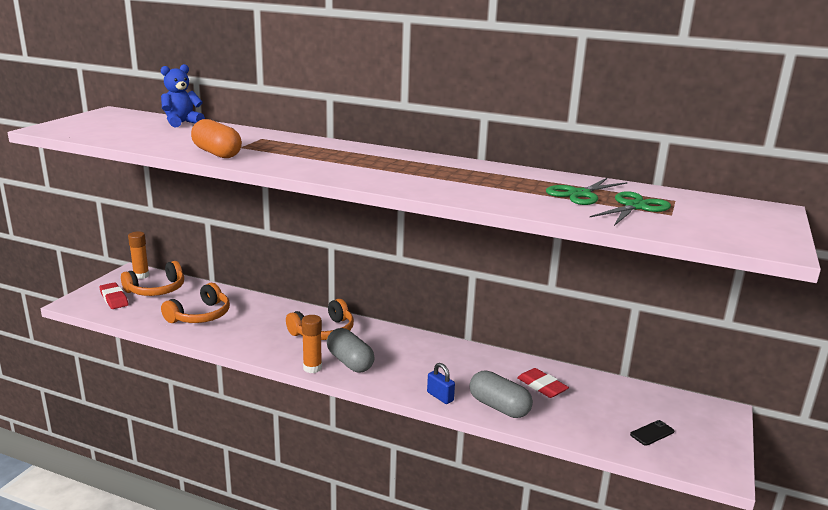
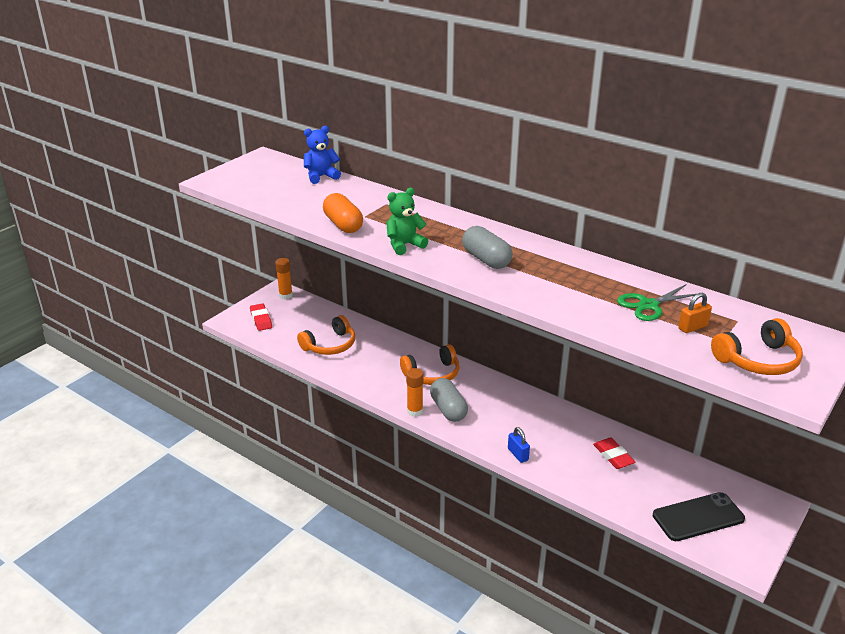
camera: 15 degrees right, 10 degrees up
orange headphones [121,261,184,296] -> orange headphones moved to [711,318,803,375]
grey capsule [470,371,533,418] -> grey capsule moved to [462,226,513,269]
green scissors [590,191,671,226] -> orange padlock [678,293,712,333]
black phone [630,420,674,446] -> black phone [653,492,745,541], size x2.14
none -> green teddy bear [386,188,428,255]

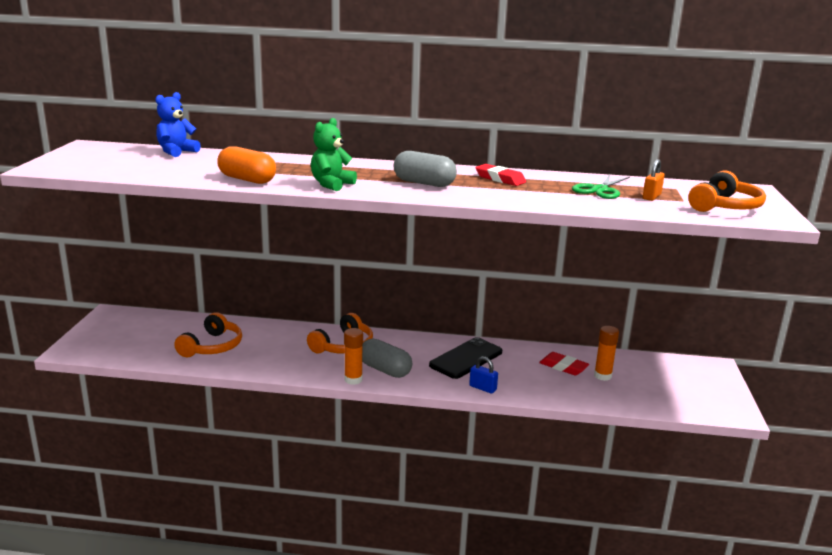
camera: 30 degrees left, 10 degrees down
red eraser [250,303,272,331] -> red eraser moved to [475,164,526,186]
orange glue stick [275,258,293,299] -> orange glue stick moved to [594,326,619,381]
black phone [653,492,745,541] -> black phone moved to [429,337,502,379]

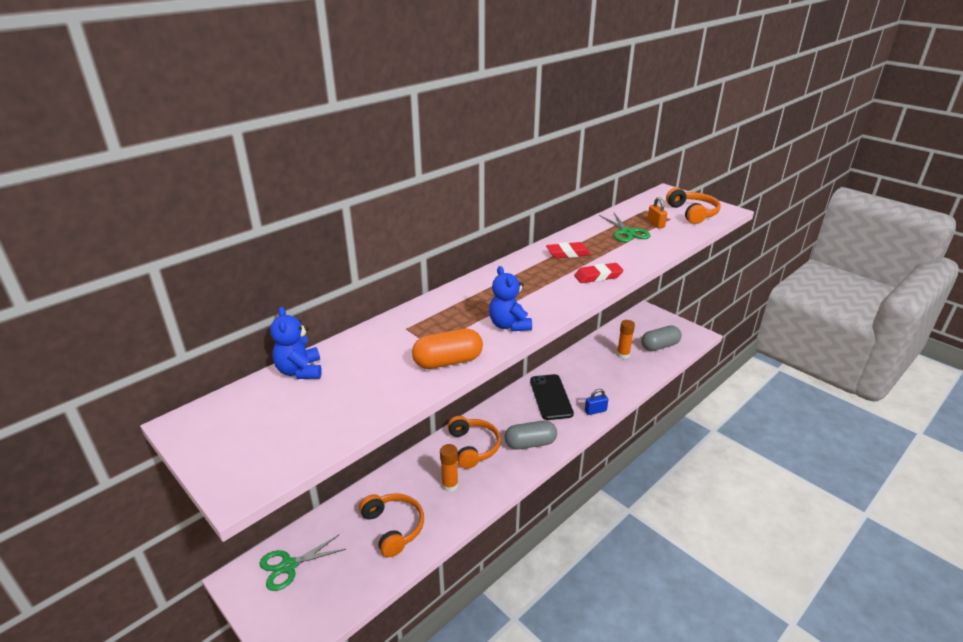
camera: 50 degrees left, 10 degrees up
green teddy bear [311,118,357,191] -> blue teddy bear [489,266,532,331]
orange glue stick [344,328,363,385] -> orange glue stick moved to [440,444,458,492]
grey capsule [394,151,457,187] -> grey capsule moved to [641,325,682,351]
red eraser [539,352,589,376] -> red eraser moved to [574,263,624,283]
none -> green scissors [259,535,346,591]

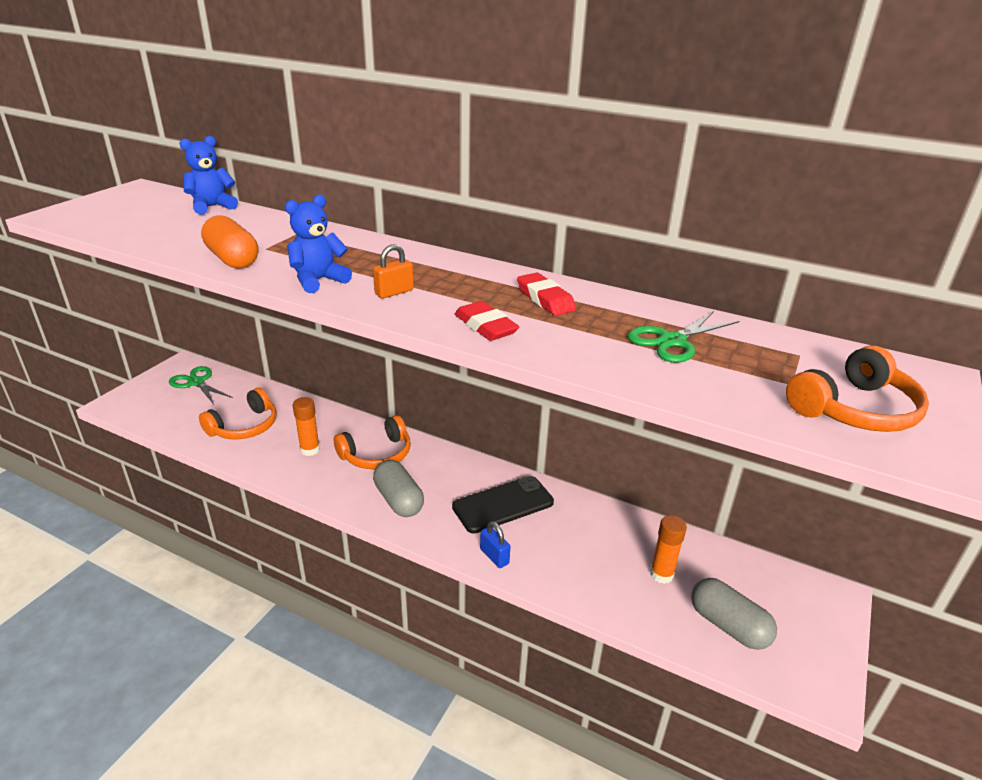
camera: 70 degrees right, 0 degrees up
orange padlock [647,197,667,228] -> orange padlock moved to [373,244,414,299]

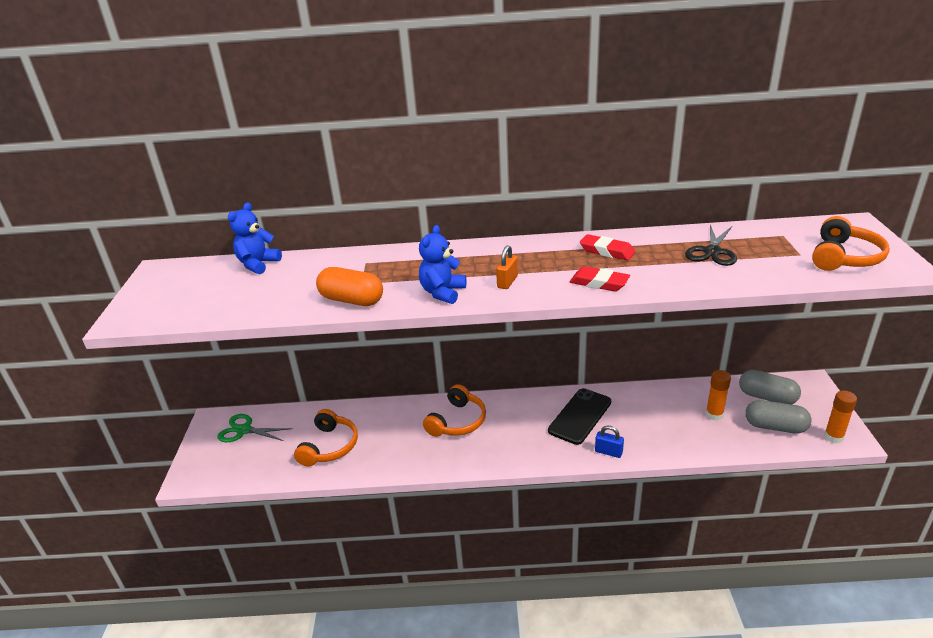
camera: 25 degrees left, 0 degrees up
orange glue stick [293,397,320,456] -> orange glue stick moved to [824,391,857,444]
grey capsule [373,460,424,517] -> grey capsule moved to [739,370,801,404]
green scissors [627,311,739,363] -> black scissors [685,225,737,266]

